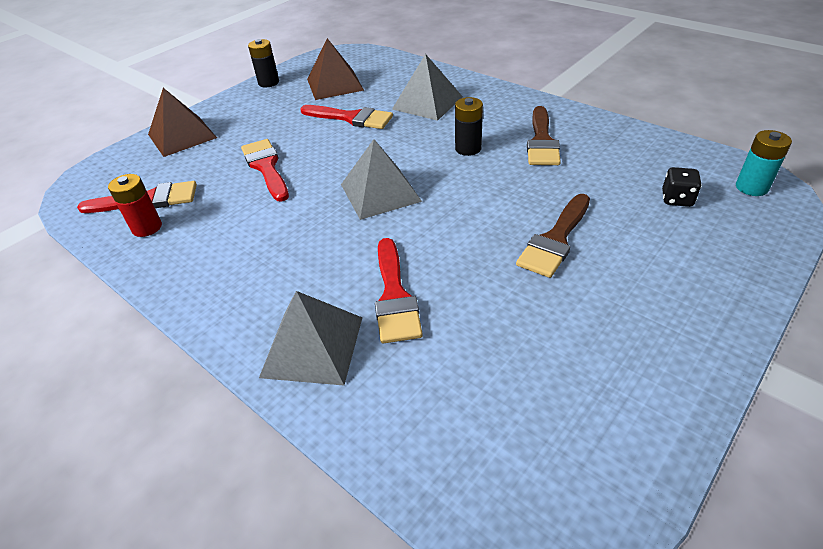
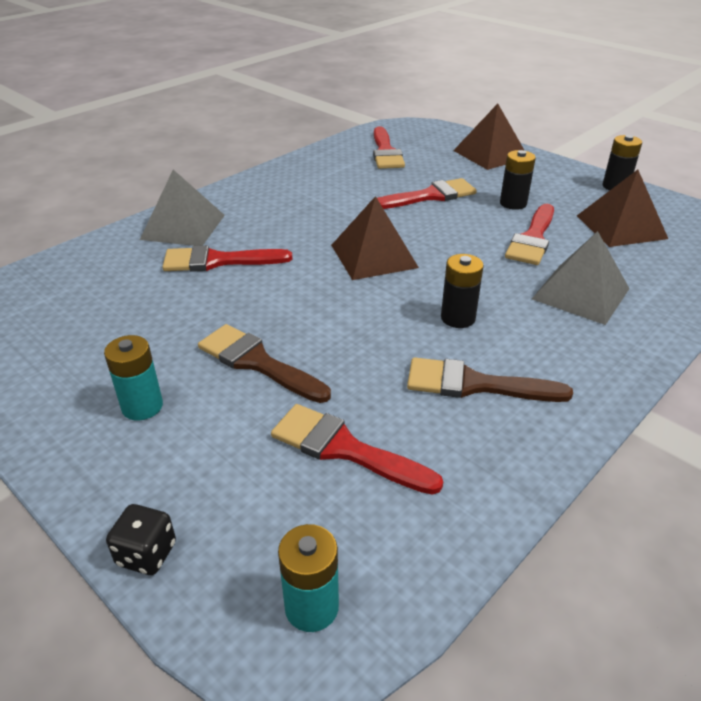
camera: 90 degrees right, 5 degrees down
red battery [108,174,162,237] -> none
grey pyramid [341,139,422,220] -> brown pyramid [331,196,419,280]
black dice [662,167,702,207] -> black dice moved to [106,504,176,575]
none -> turquoise battery [104,335,163,421]
none -> red brush [271,404,443,495]
none -> black battery [500,150,536,210]

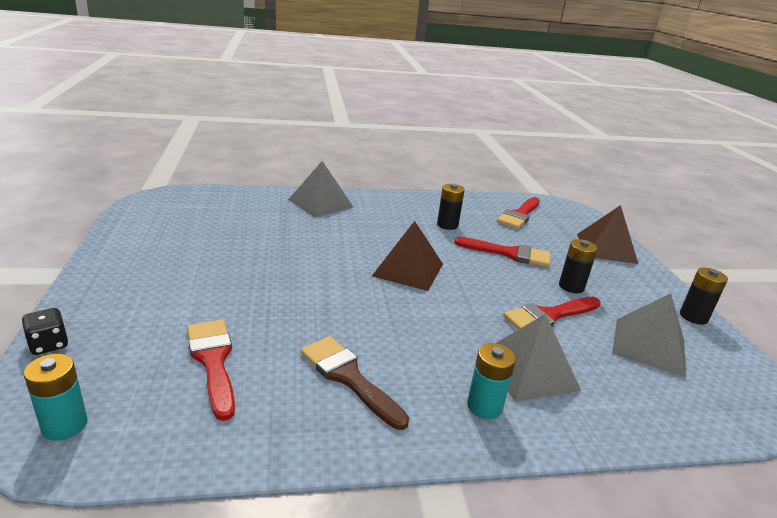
camera: 35 degrees right, 10 degrees down
turquoise battery [104,335,163,421] -> turquoise battery moved to [467,343,516,419]
red brush [162,245,292,272] -> none
brown brush [198,324,331,403] -> none
black battery [441,254,484,328] -> black battery moved to [437,184,465,230]
brown pyramid [577,170,668,247] -> grey pyramid [612,293,686,377]

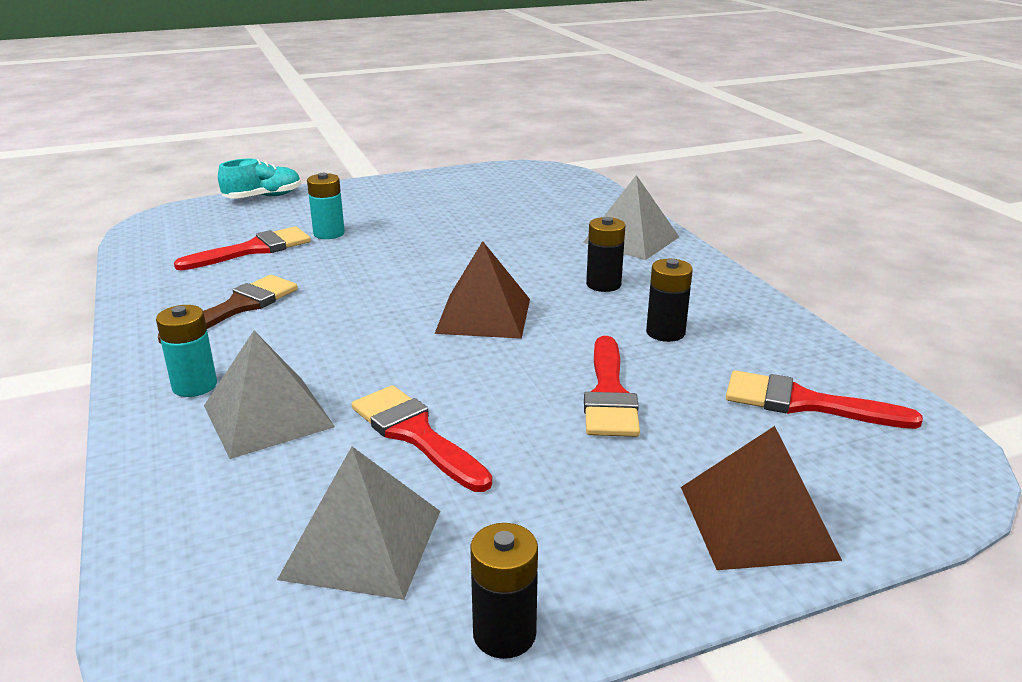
camera: 80 degrees right, 0 degrees up
black dice [22,308,68,355] -> turquoise shoe [218,159,301,199]
turquoise battery [24,354,88,441] -> turquoise battery moved to [307,173,345,239]
black battery [559,239,598,293] -> black battery moved to [586,217,625,292]

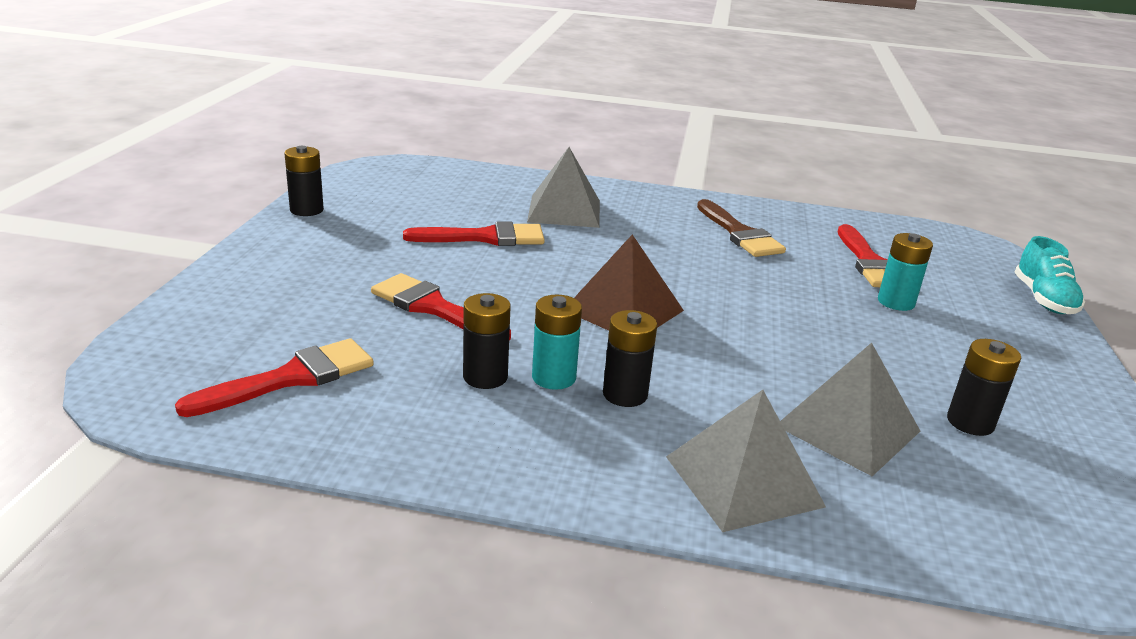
camera: 120 degrees right, 0 degrees up
turquoise battery [156,305,217,397] -> turquoise battery moved to [532,295,582,390]
grey pyramid [277,447,440,600] -> grey pyramid moved to [780,343,920,476]
brown pyramid [681,426,842,570] -> none
none -> black battery [947,339,1021,436]

